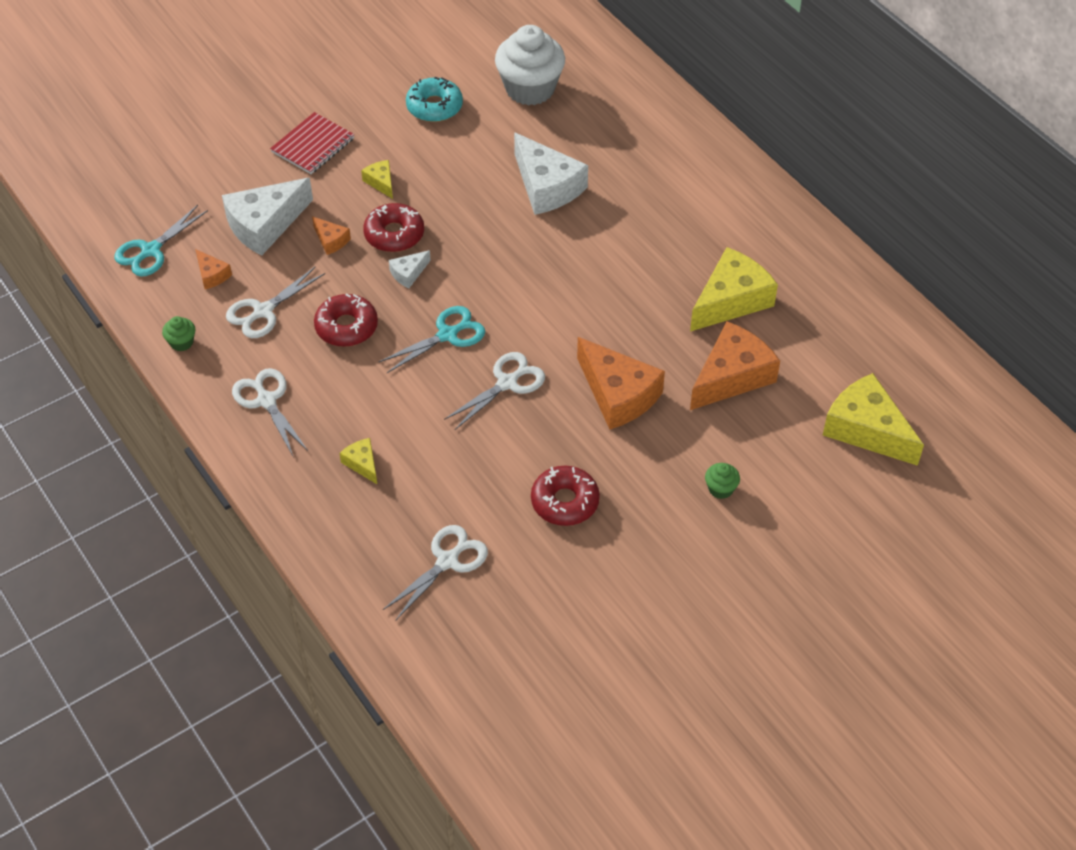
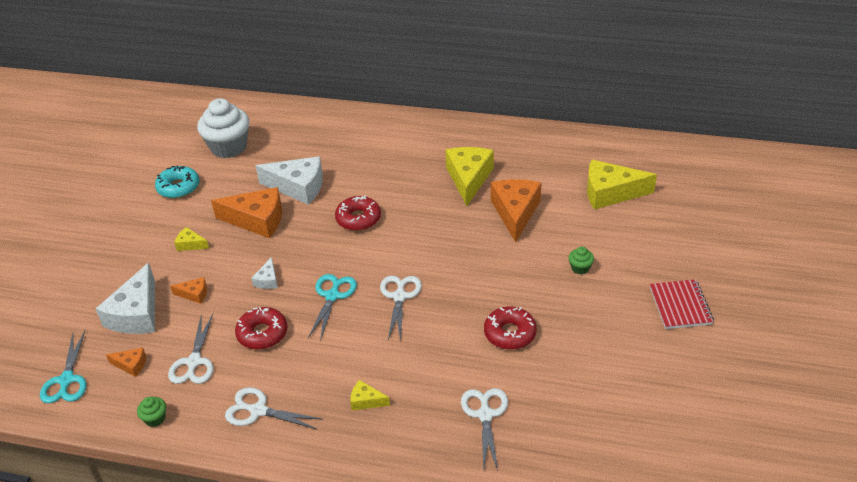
camera: 40 degrees left, 10 degrees down
red notebook [270,112,354,174] -> red notebook moved to [650,279,714,329]
red donut [363,203,424,252] -> red donut moved to [335,195,381,231]
orange cheese [577,337,665,430] -> orange cheese moved to [211,187,282,238]

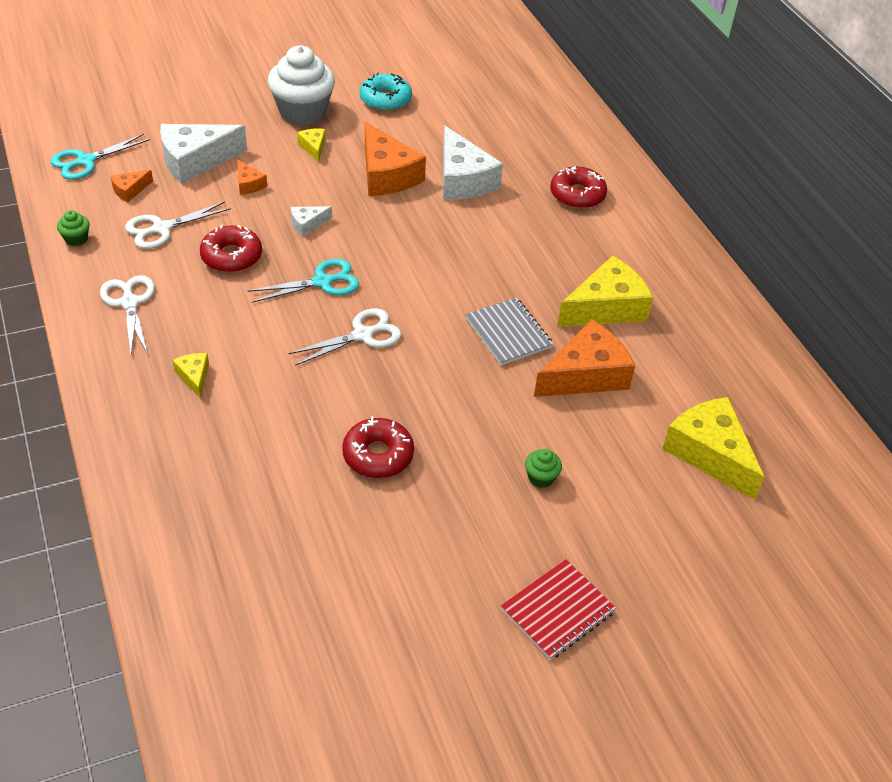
camera: 50 degrees right, 5 degrees up
orange cheese [106,348,146,377] -> orange cheese turned 75 degrees clockwise [110,170,153,203]
white cupcake [197,98,250,158] -> white cupcake moved to [268,45,335,126]
red donut [335,195,381,231] -> red donut moved to [550,166,607,209]
white scissors [461,388,508,472] -> none
none -> grey notebook [465,298,553,365]

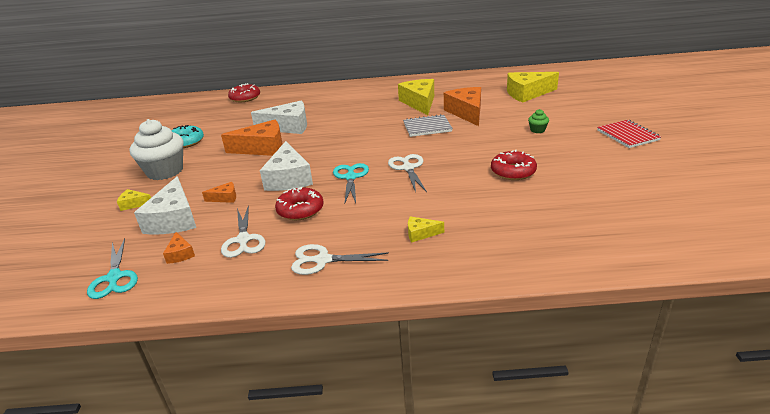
camera: 65 degrees left, 15 degrees down
green cupcake [57,210,90,246] -> none
white cheese [291,206,332,236] -> white cheese [260,141,313,191], size x2.13
yellow cheese [297,128,326,163] -> yellow cheese moved to [117,189,151,211]
red donut [550,166,607,209] -> red donut moved to [228,83,260,102]

